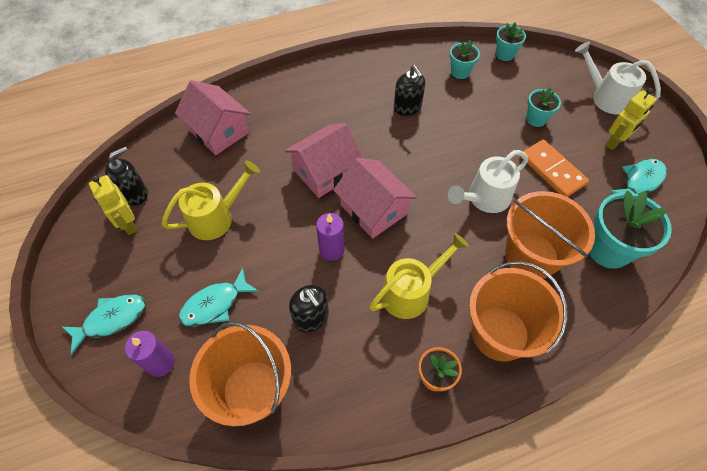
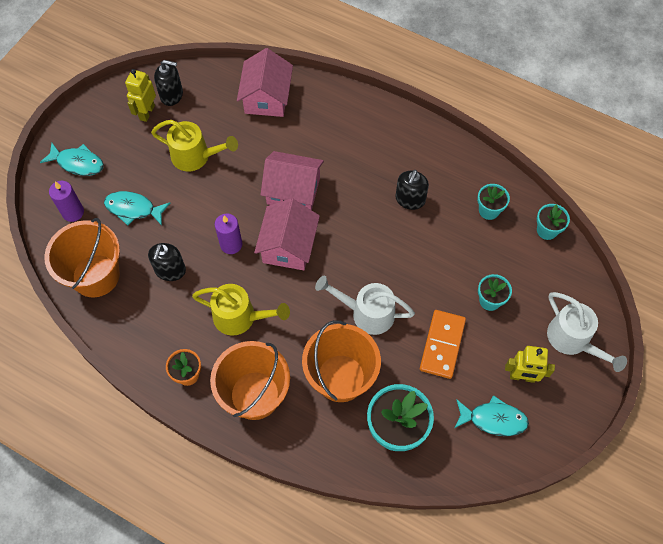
camera: 50 degrees right, 5 degrees up
white watering can [575,42,661,114] -> white watering can turned 150 degrees clockwise [547,292,627,372]

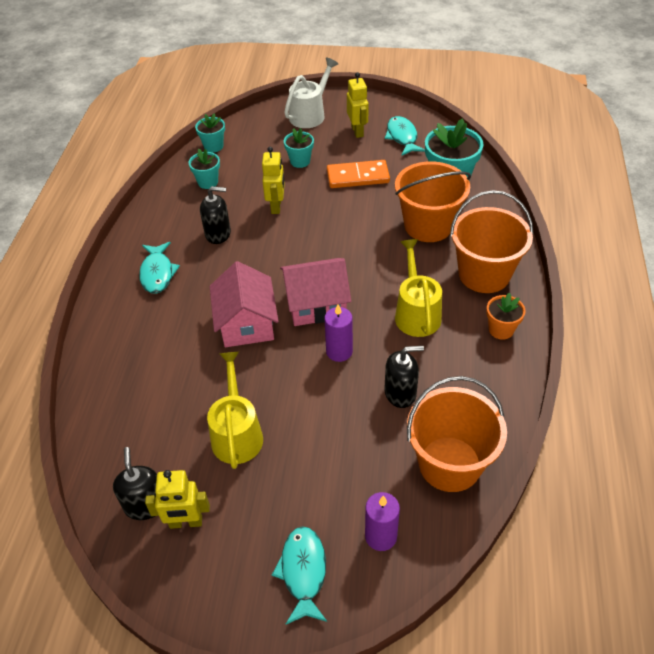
camera: 110 degrees left, 15 degrees down
turquoise fish [104,191,170,225] -> turquoise fish moved to [139,242,180,294]
pink house [237,48,293,117] -> none
white watering can [315,275,415,335] -> none
none -> yellow robot [262,147,285,214]

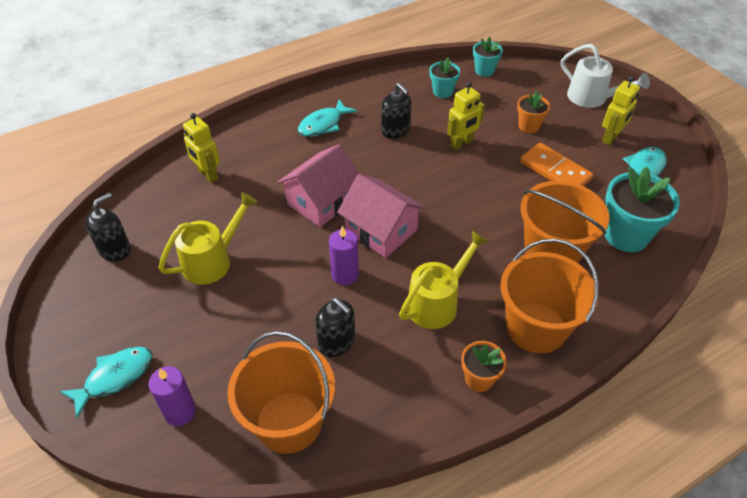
camera: 50 degrees right, 0 degrees up
yellow robot [145,470,210,529] -> yellow robot moved to [183,113,220,183]
white watering can [284,58,338,128] -> white watering can turned 45 degrees clockwise [561,44,650,108]
turquoise flower pot [284,128,314,168] -> orange flower pot [517,91,550,133]

